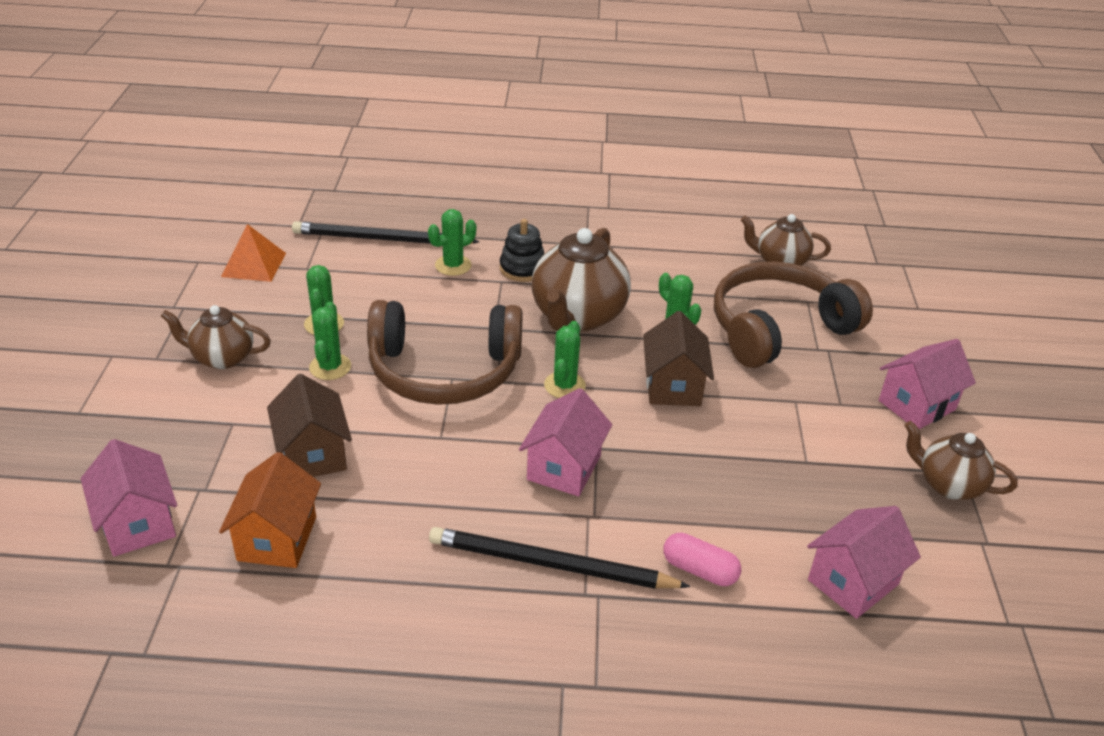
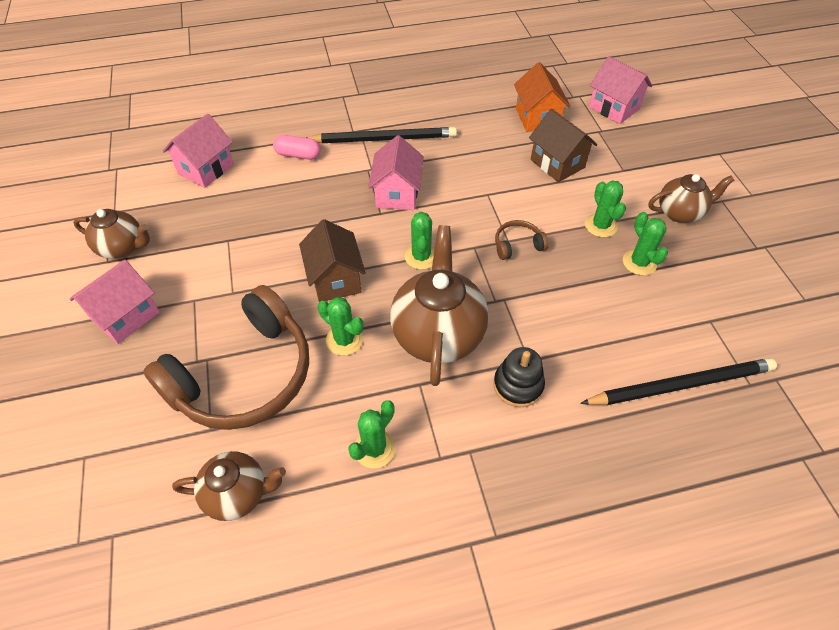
camera: 165 degrees right, 15 degrees up
orange pyramid [221,224,286,282] -> none
brown headphones [367,300,523,405] -> brown headphones [495,220,549,260], size x0.40
green cactus [428,209,476,276] -> green cactus moved to [348,400,395,468]

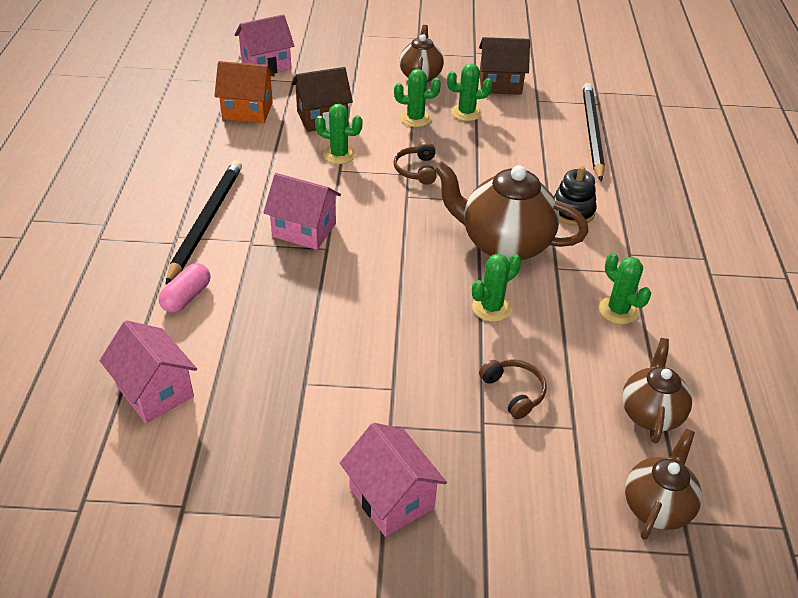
camera: 75 degrees left, 10 degrees down
brown teapot [73,209,150,259] -> brown teapot moved to [625,428,702,540]
brown headphones [143,285,309,430] -> brown headphones [479,359,546,419], size x0.40
brown house [299,219,366,302] -> brown house moved to [479,37,530,95]
green cactus [405,212,435,270] -> green cactus moved to [315,104,363,164]

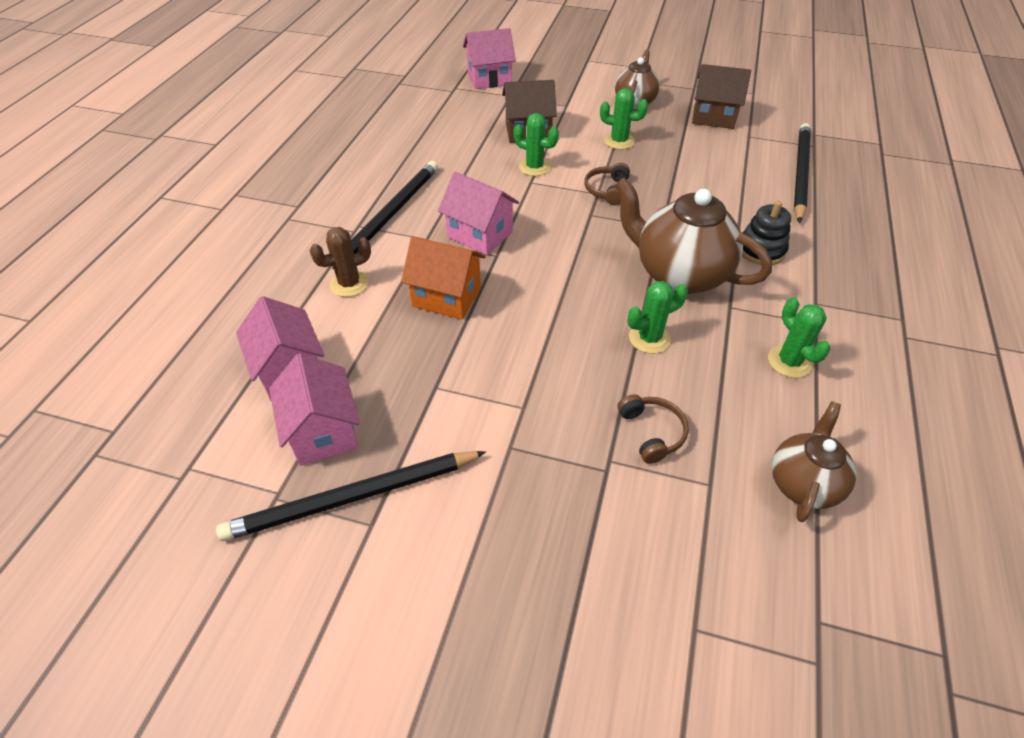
camera: 15 degrees right, 5 degrees up
pink capsule [159,263,211,313] -> brown cactus [310,227,371,297]
orange house [215,61,275,123] -> orange house moved to [401,236,485,319]
pink house [340,423,447,537] -> pink house moved to [269,353,360,466]
green cactus [447,64,492,121] -> none
brown teapot [625,428,702,540] -> none
none -> black pencil [216,451,486,541]

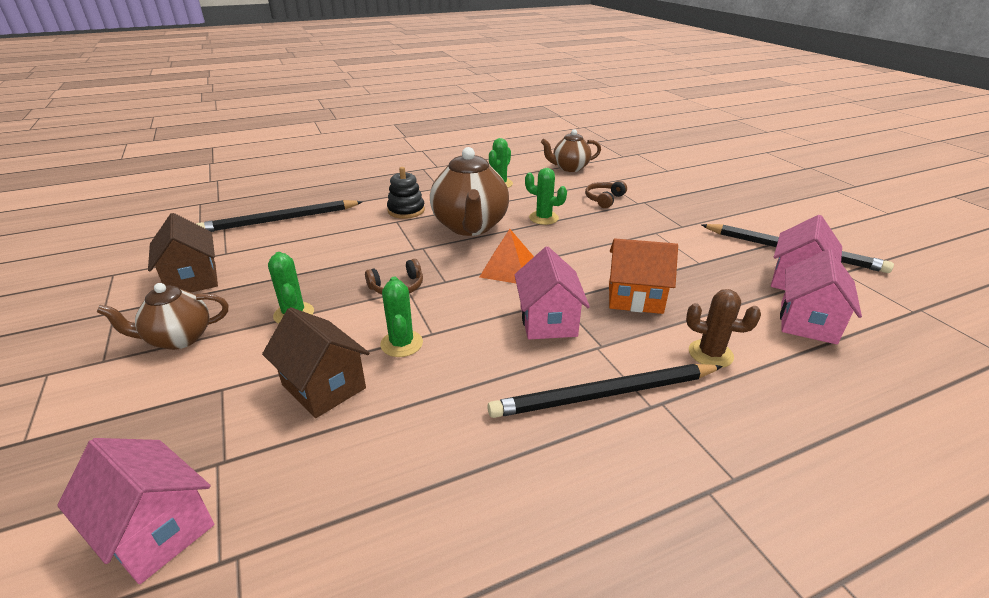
camera: 130 degrees left, 15 degrees down
orange house [401,236,485,319] -> orange house turned 60 degrees counterclockwise [609,238,678,314]
none -> orange pyramid [480,229,534,283]

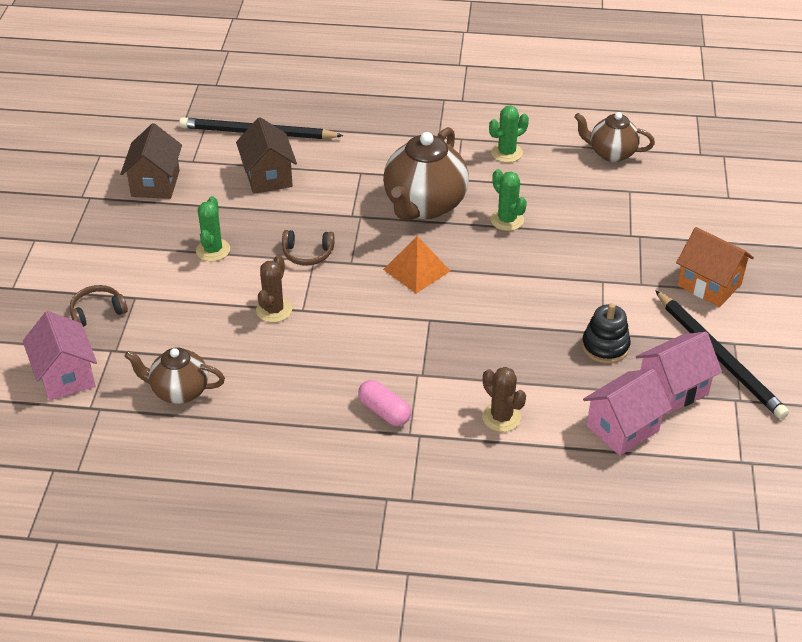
camera: 30 degrees right, 10 degrees up
brown teapot [97,283,228,350] -> brown teapot moved to [125,348,225,404]
brown house [262,307,369,418] -> brown house moved to [236,117,297,194]
green cactus [380,276,423,357] -> brown cactus [256,255,292,323]
black stacking toy [387,167,425,219] -> black stacking toy moved to [582,303,631,364]
black pencil [487,364,723,418] -> pink capsule [358,380,411,426]
pink house [515,247,590,339] -> none
brown headphones [585,180,627,208] -> brown headphones moved to [70,285,128,327]
orange house [609,238,678,314] -> orange house moved to [676,227,754,307]

